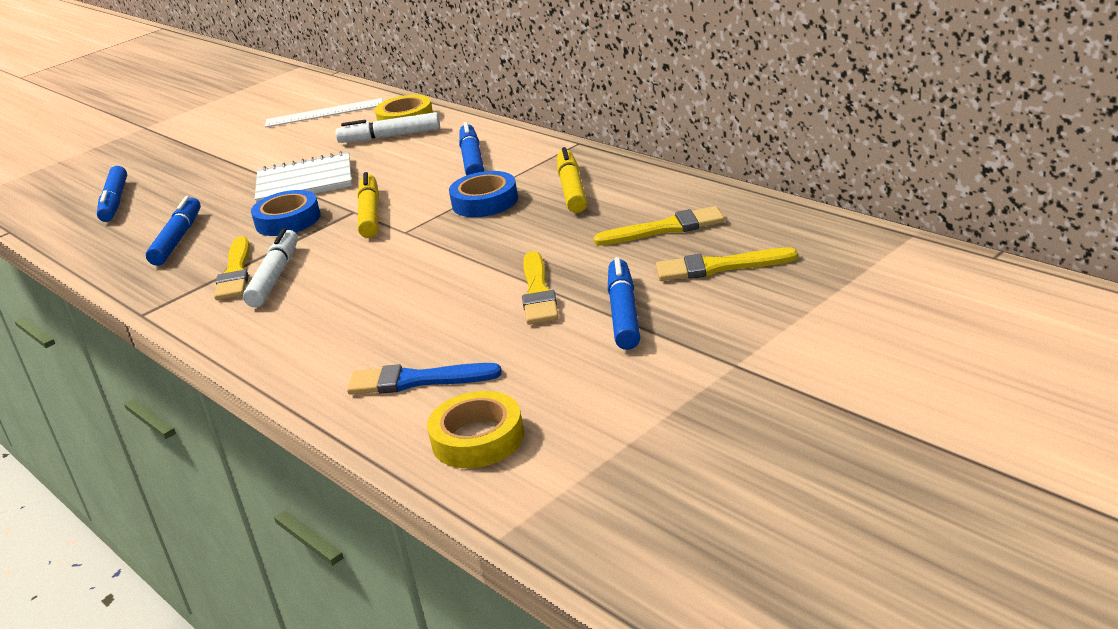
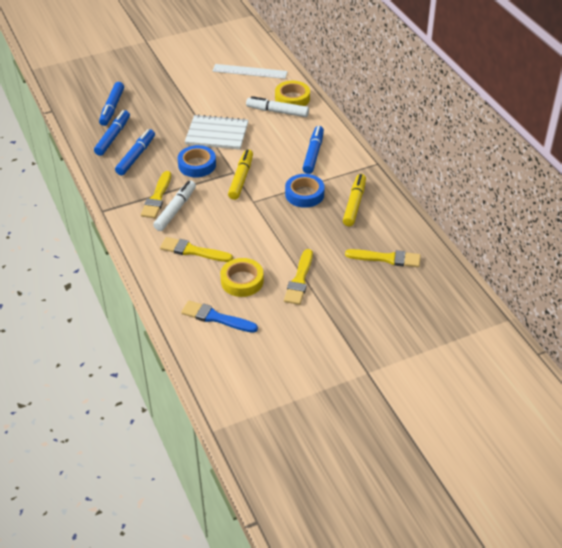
camera: 15 degrees right, 15 degrees up
yellow tape [427,391,524,468] -> yellow tape moved to [220,258,264,297]
blue marker [608,257,640,350] -> blue marker moved to [94,110,130,156]
yellow brush [656,248,798,281] -> yellow brush moved to [160,237,233,262]

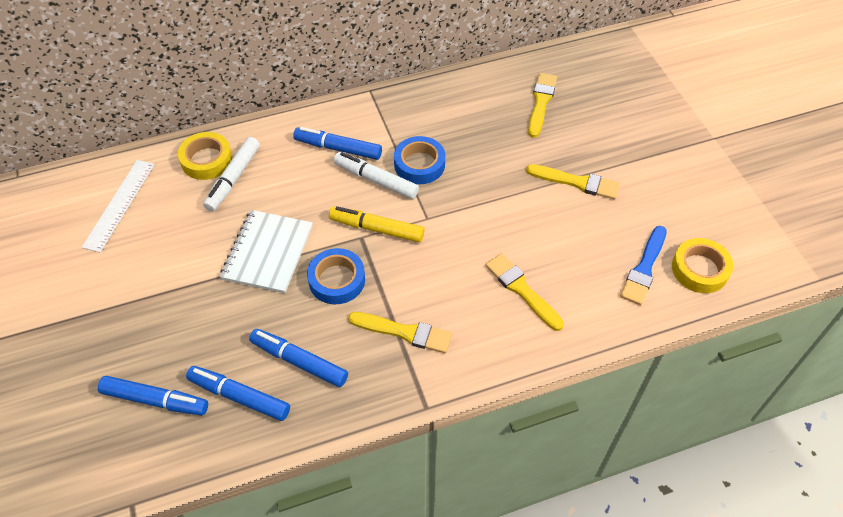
camera: 85 degrees left, 10 degrees up
white marker [153,181,196,231] -> white marker moved to [334,152,419,199]
yellow brush [160,237,233,262] -> yellow brush turned 120 degrees clockwise [485,253,564,331]
yellow tape [220,258,264,297] -> yellow tape moved to [672,238,733,293]
yellow marker [343,174,366,226] -> none

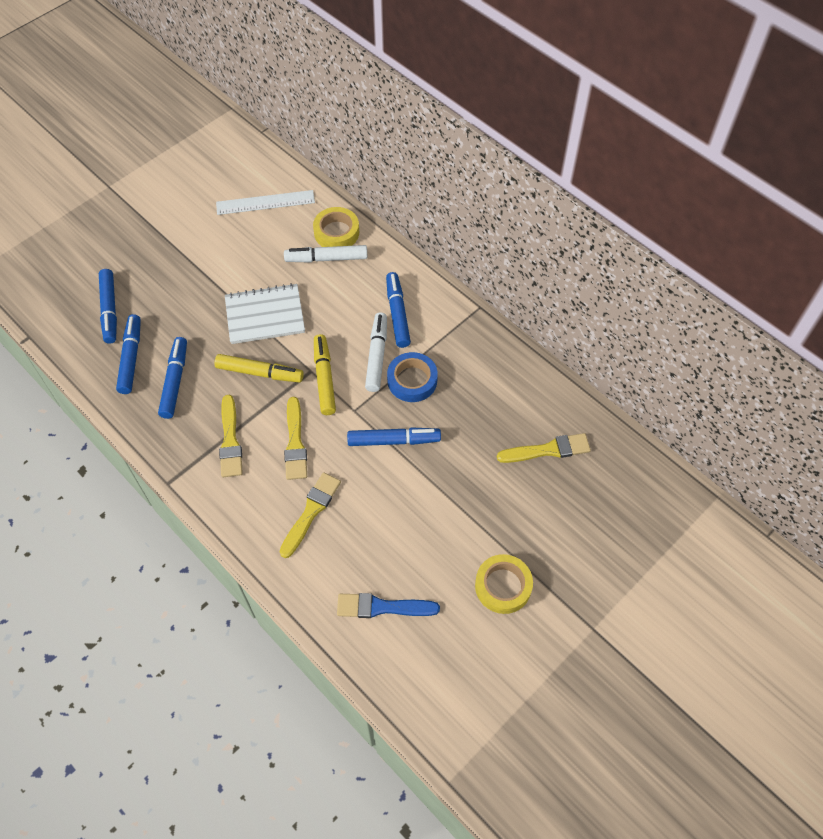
camera: 65 degrees right, 5 degrees up
blue tape [307,248,365,304] -> yellow marker [215,354,304,382]
yellow brush [526,164,620,199] -> yellow brush moved to [284,397,307,480]
yellow tape [672,238,733,293] -> yellow tape moved to [475,554,533,614]
none -> blue marker [347,427,441,446]

